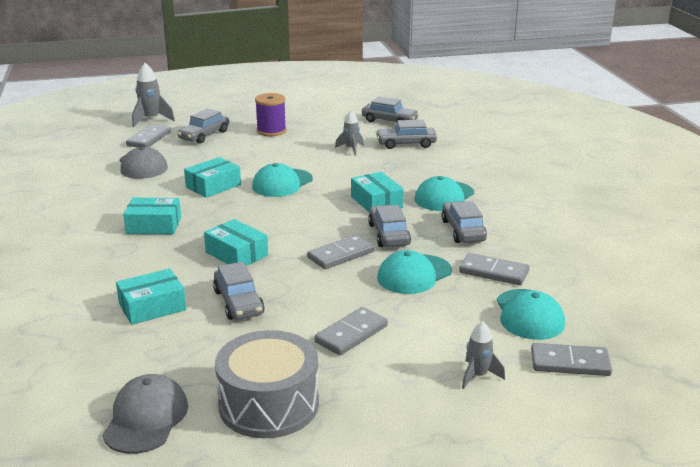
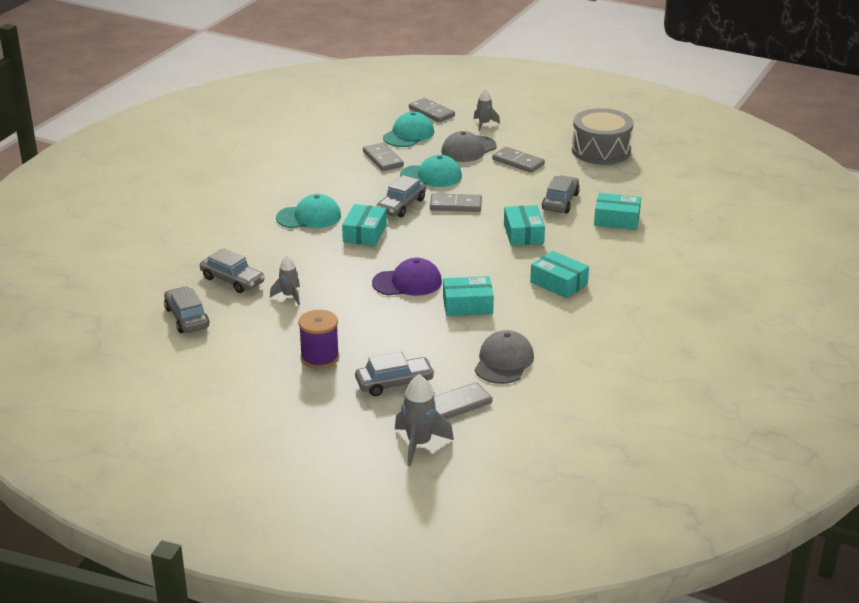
camera: 140 degrees left, 5 degrees up
grey cap [102,374,188,454] -> grey cap moved to [441,131,497,162]
turquoise cap [252,163,313,197] -> purple cap [372,258,442,296]
grey domino [314,307,388,355] -> grey domino turned 45 degrees clockwise [492,147,545,173]
grey car [442,201,487,243] -> none

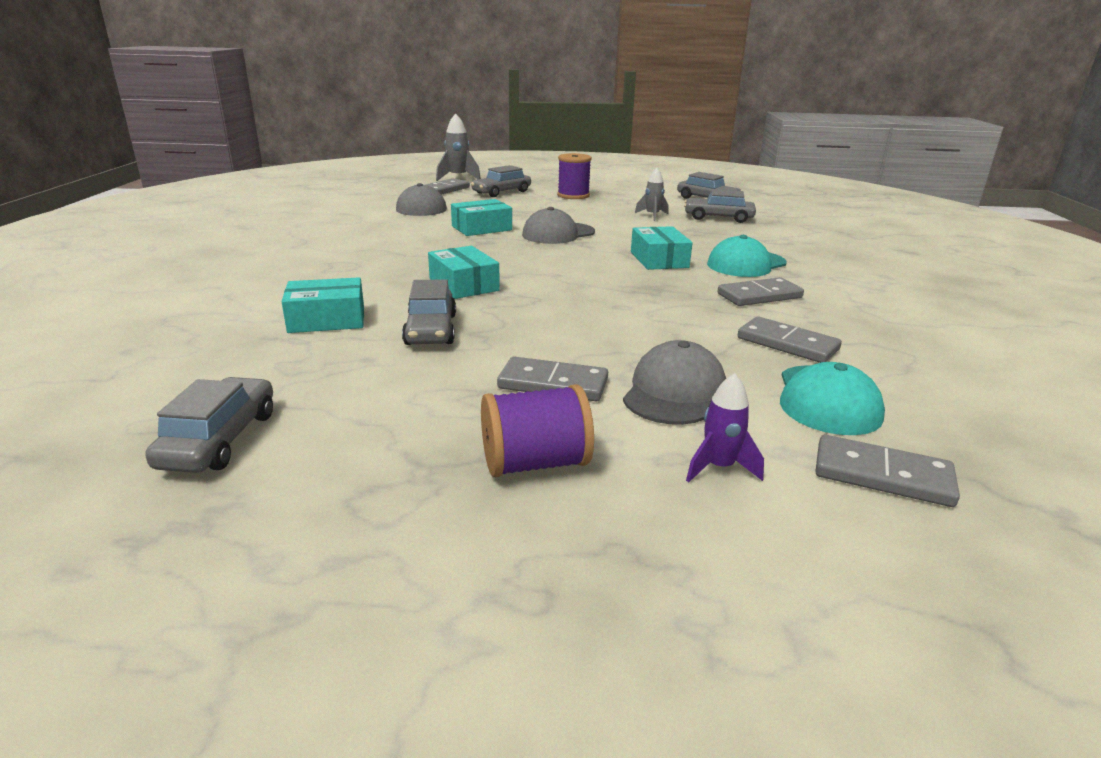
camera: 155 degrees right, 5 degrees down
purple cap [372,258,442,296] -> grey cap [522,207,595,244]
grey car [377,175,426,217] -> grey car moved to [145,377,273,473]
turquoise cap [400,155,462,187] -> none
grey domino [430,193,482,212] -> grey domino moved to [717,277,804,306]
grey rocket [474,89,500,131] -> purple rocket [686,373,764,482]
turquoise box [530,251,589,298] -> none
grey drum [572,108,633,165] -> none
none -> purple spool [481,384,594,478]

